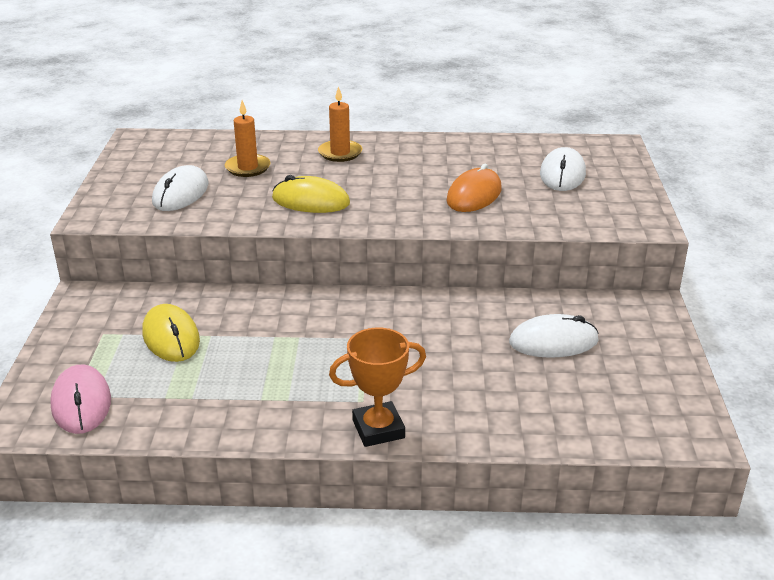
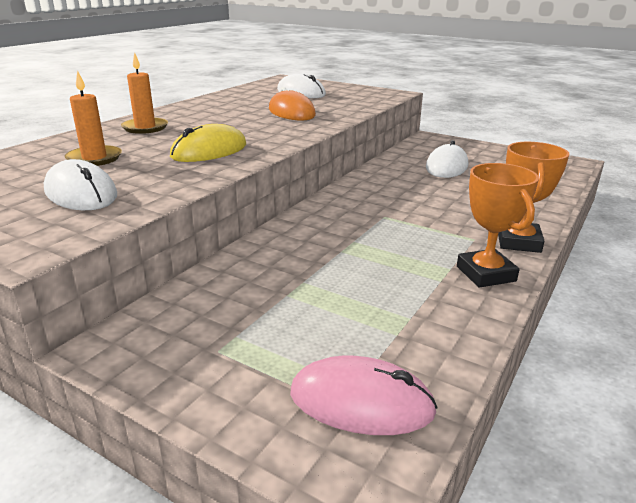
camera: 60 degrees left, 5 degrees down
yellow mouse [142,304,200,362] -> none
none -> orange trophy [457,163,539,288]

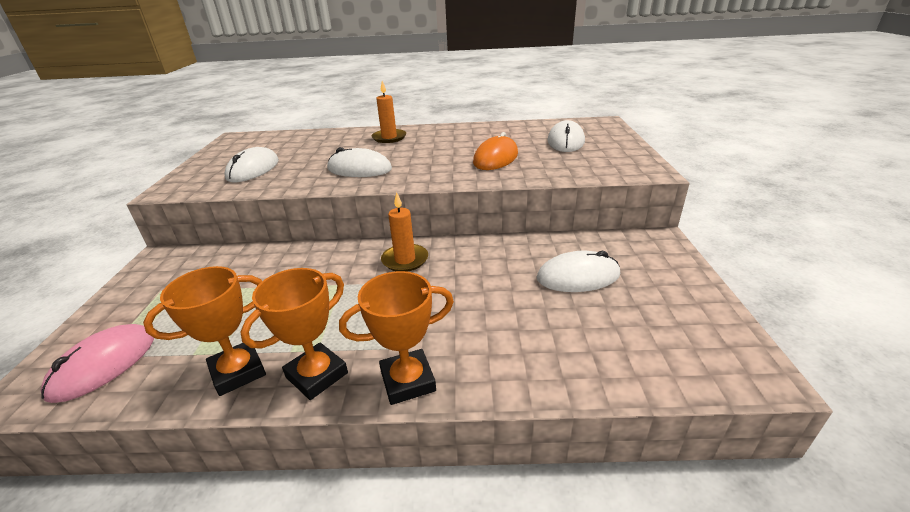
camera: 60 degrees right, 5 degrees up
orange candle [65,70,122,166] -> orange candle moved to [381,192,428,272]
yellow mouse [170,124,246,162] -> white mouse [327,147,392,177]
pink mouse [290,356,438,435] -> pink mouse turned 45 degrees clockwise [40,324,154,403]
none -> orange trophy [143,266,266,396]

